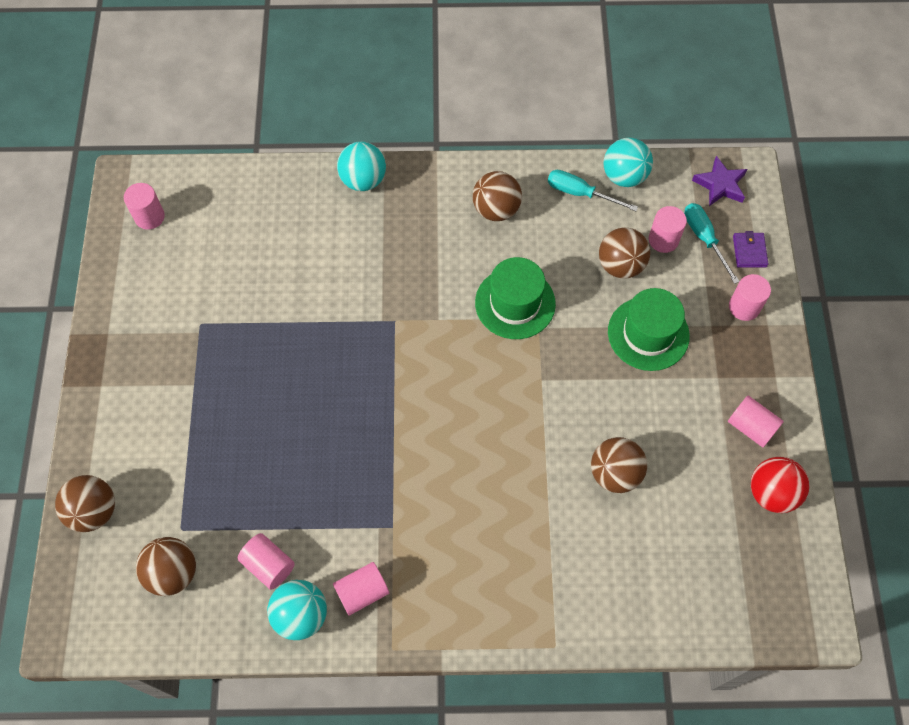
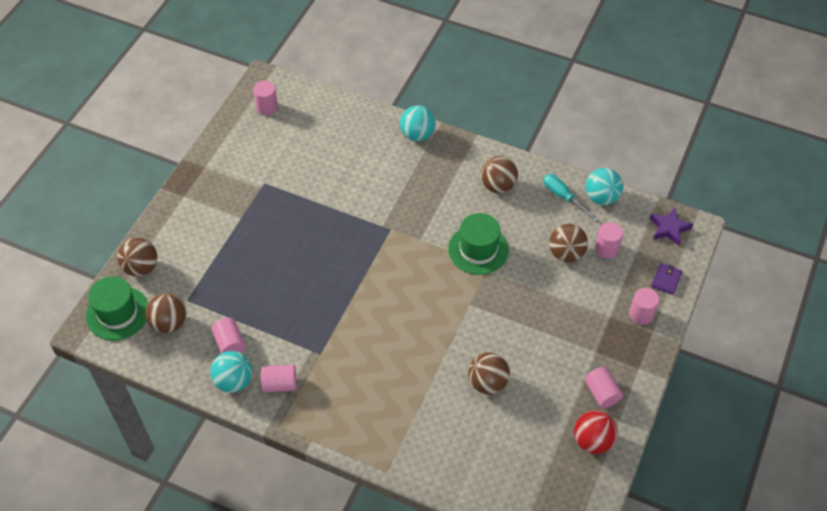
camera: 25 degrees right, 10 degrees down
green hat [608,288,690,371] -> green hat moved to [86,276,148,341]
turquoise screwdriver [684,203,740,284] -> none

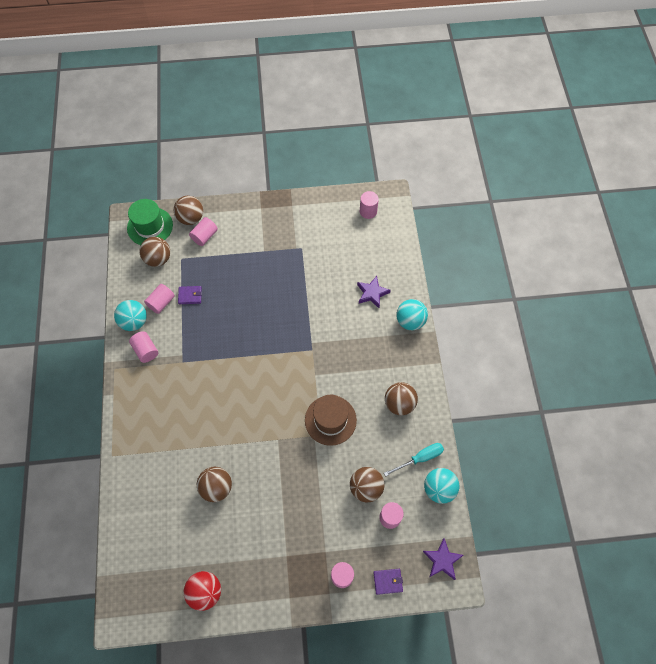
camera: 60 degrees right, 10 degrees up
green hat [448,213,509,275] -> brown hat [305,395,357,446]
turquoise screwdriver [543,174,598,222] -> turquoise screwdriver turned 45 degrees clockwise [384,443,444,477]
pink cylinder [584,367,623,408] -> pink cylinder moved to [189,217,218,246]
none -> purple wallet [178,286,202,304]
none -> purple star [357,276,391,308]

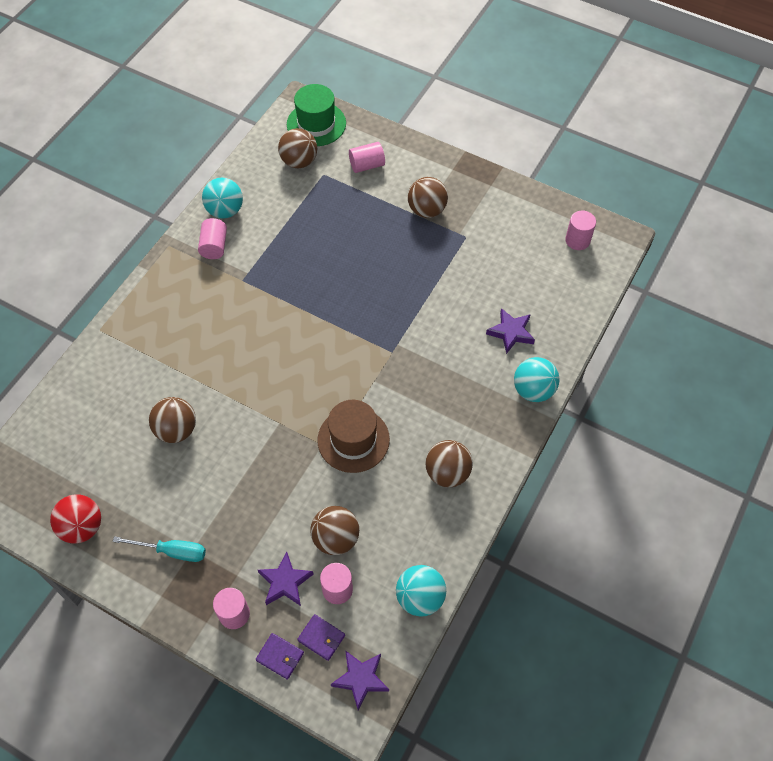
camera: 35 degrees right, 5 degrees down
pink cylinder [144,284,175,314] -> none
brown ball [174,196,203,225] -> brown ball moved to [408,177,448,218]
purple wallet [178,286,202,304] -> purple wallet moved to [297,614,345,661]
turquoise screwdriver [384,443,444,477] -> turquoise screwdriver moved to [113,536,206,562]
none -> purple star [258,552,314,606]

